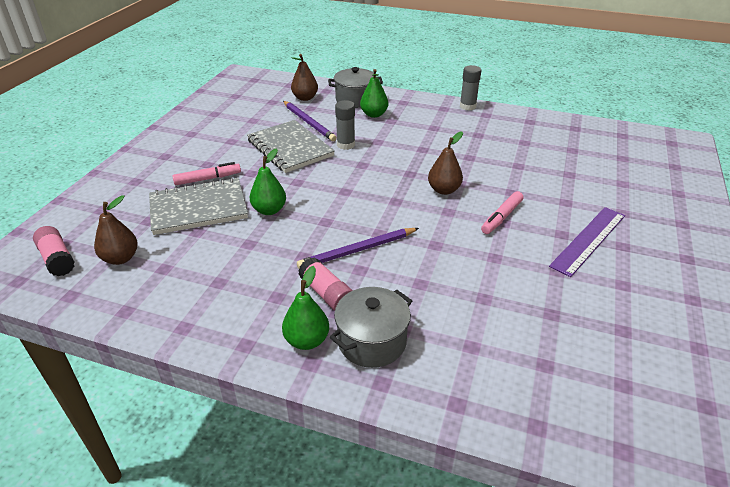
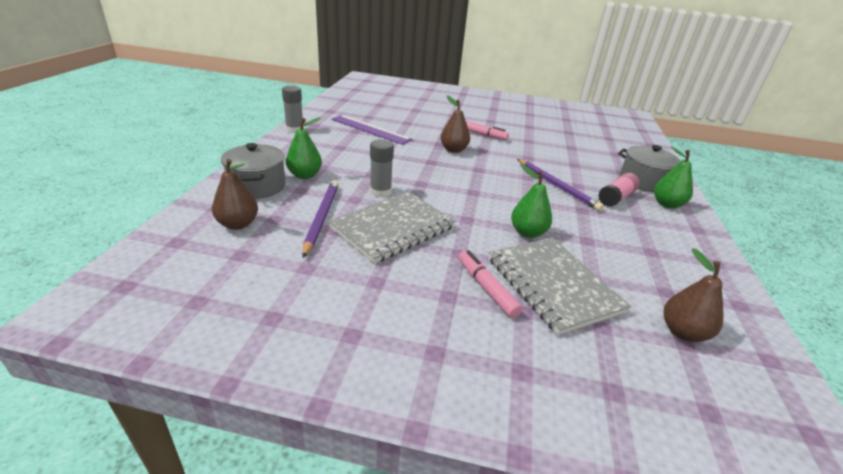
camera: 100 degrees left, 5 degrees down
pink glue stick [33,226,75,276] -> none
purple pencil [283,101,337,141] -> purple pencil turned 45 degrees counterclockwise [302,180,339,258]
purple ruler [549,207,625,277] -> purple ruler moved to [331,115,412,145]

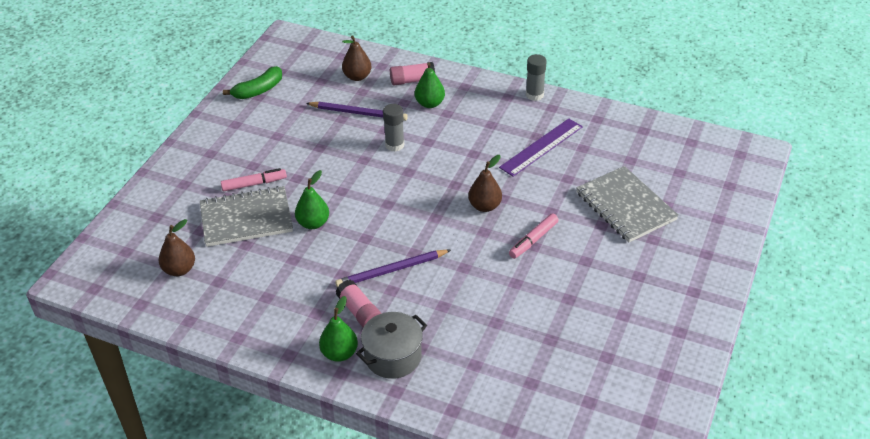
camera: 105 degrees right, 10 degrees up
grey pot [221,143,286,199] -> pink glue stick [390,62,435,85]
grey notebook [328,192,456,264] -> grey notebook moved to [576,166,679,242]
none -> green banana [223,66,282,99]

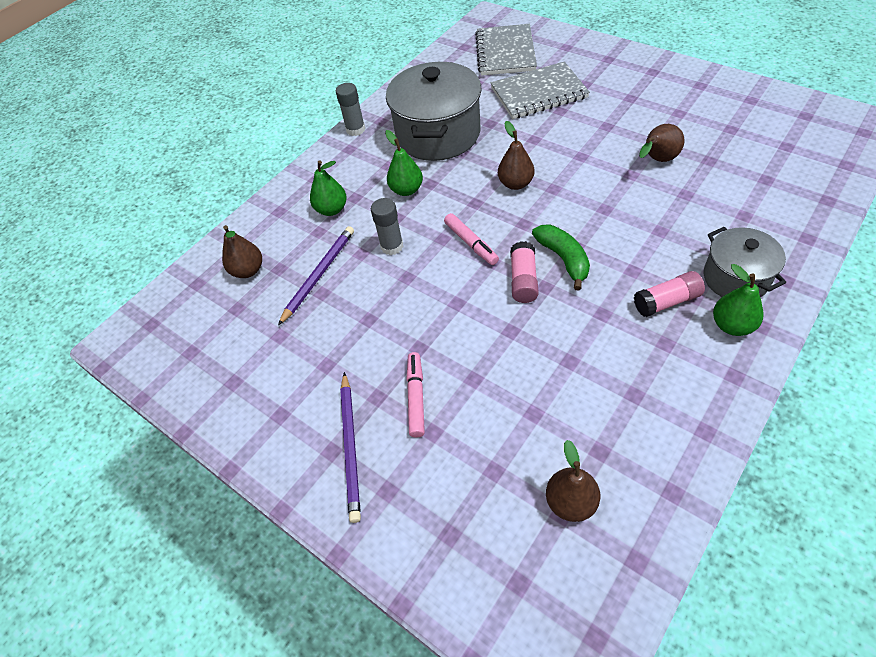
camera: 70 degrees left, 10 degrees up
grey notebook [200,186,293,247] -> grey notebook moved to [475,24,537,76]
green banana [223,66,282,99] -> green banana moved to [532,225,590,291]
green pear [295,170,329,229] -> green pear moved to [385,130,423,196]
purple pencil [335,250,451,287] -> purple pencil moved to [340,372,361,523]
pink glue stick [390,62,435,85] -> pink glue stick moved to [510,241,539,303]
purple ruler [499,118,583,177] -> grey pot [386,62,482,161]
pink marker [509,214,559,259] -> pink marker moved to [444,213,499,265]
none -> brown pear [639,124,684,162]

